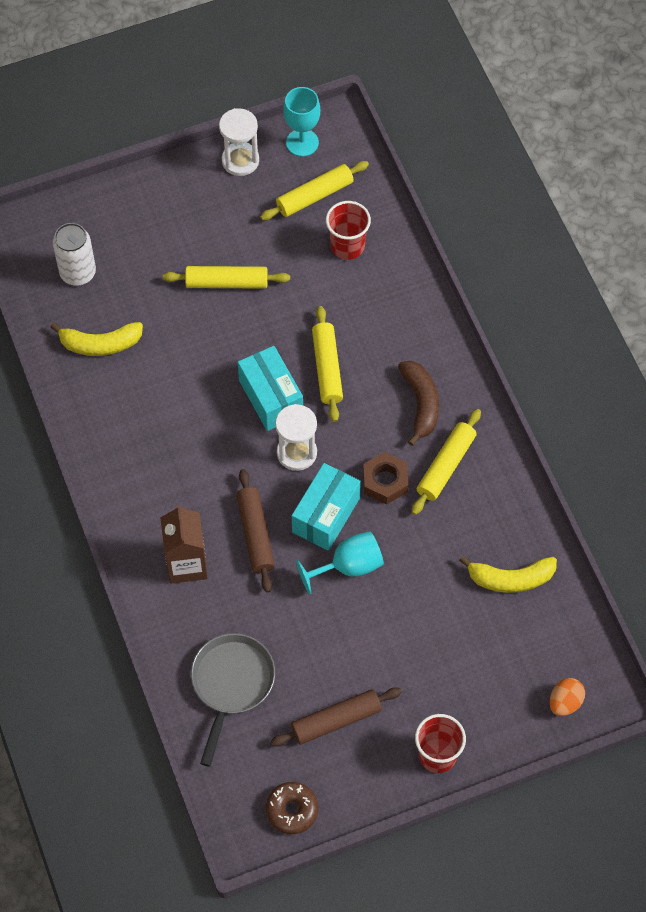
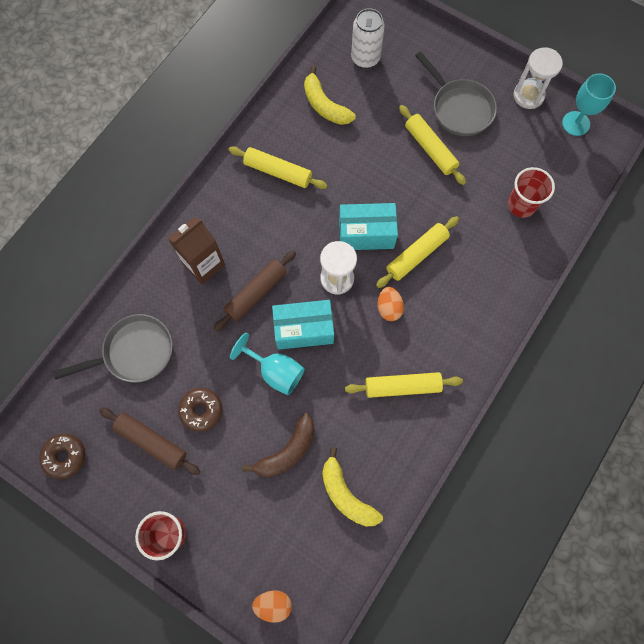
camera: 55 degrees right, 10 degrees up
turquoise box [238,346,303,431] -> turquoise box turned 60 degrees clockwise [339,203,398,250]
yellow rolling pin [260,161,369,220] -> yellow rolling pin moved to [228,146,327,189]
brown nut [363,452,408,504] -> none
brown banana [398,361,439,446] -> brown banana moved to [242,413,315,477]
none -> brown donut [178,388,222,432]
none -> orange egg [378,287,404,321]
none -> grey pan [415,51,497,136]

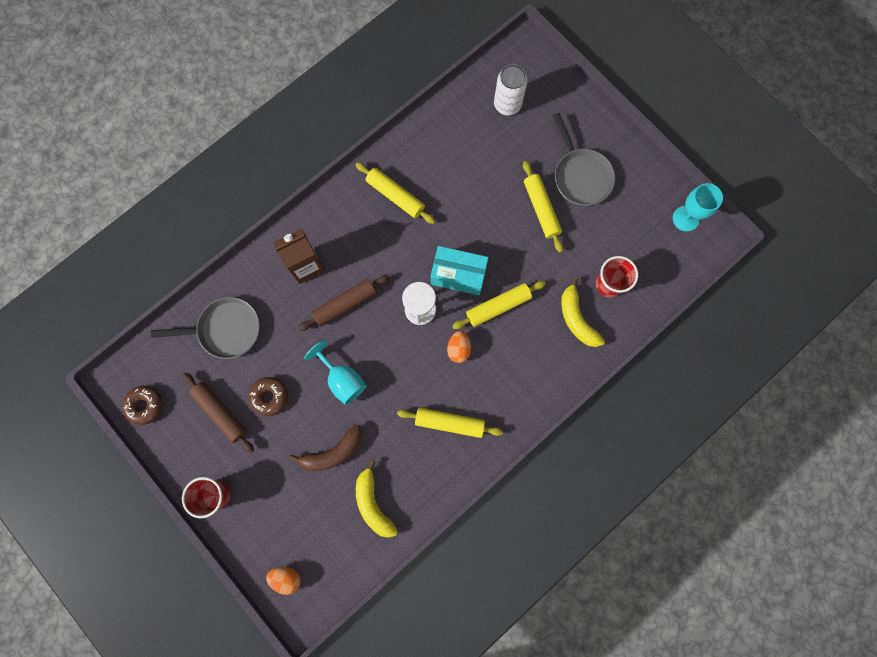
camera: 15 degrees right, 5 degrees up
turquoise box [272,300,334,350] -> none
yellow banana [304,66,356,125] -> yellow banana moved to [561,277,605,347]
white hourglass [513,47,563,109] -> none

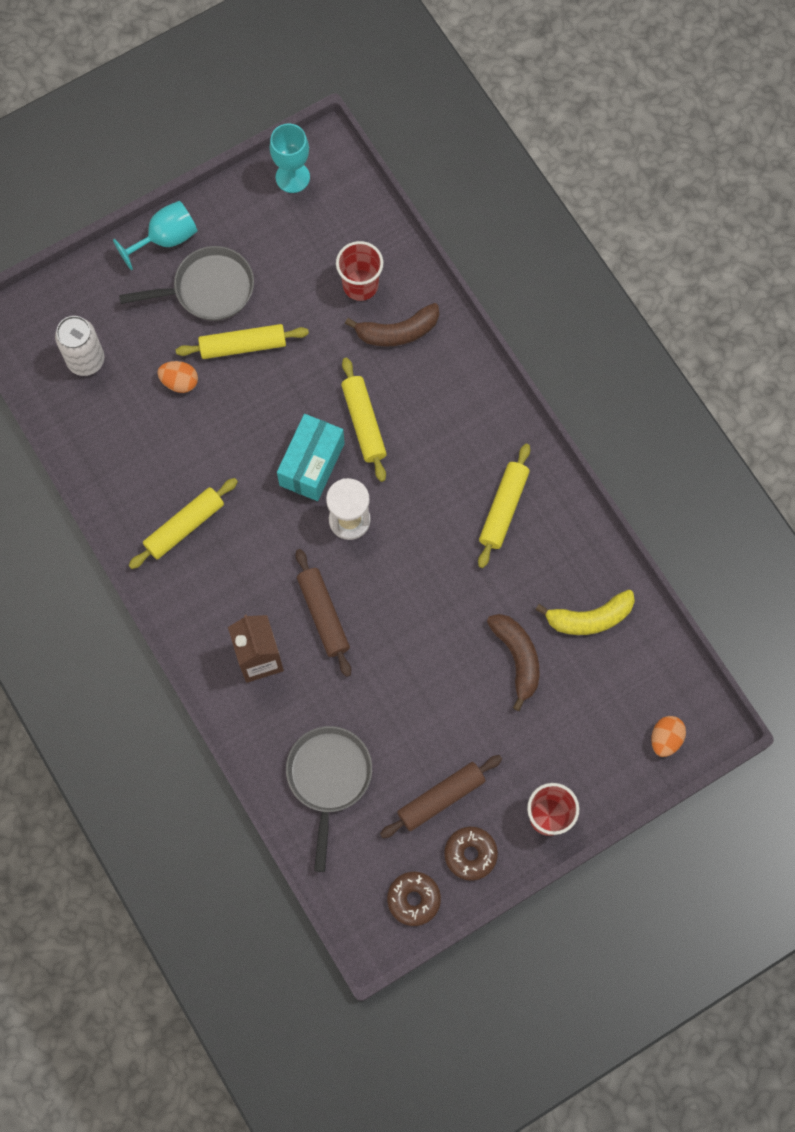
camera: 80 degrees left, 5 degrees down
brown donut [248,377,288,416] -> brown donut moved to [444,827,498,881]
turquoise goblet [304,340,367,405] -> turquoise goblet moved to [113,201,197,270]
orange egg [447,331,471,363] -> orange egg moved to [157,361,198,393]
yellow banana [561,277,605,347] -> brown banana [345,303,439,347]

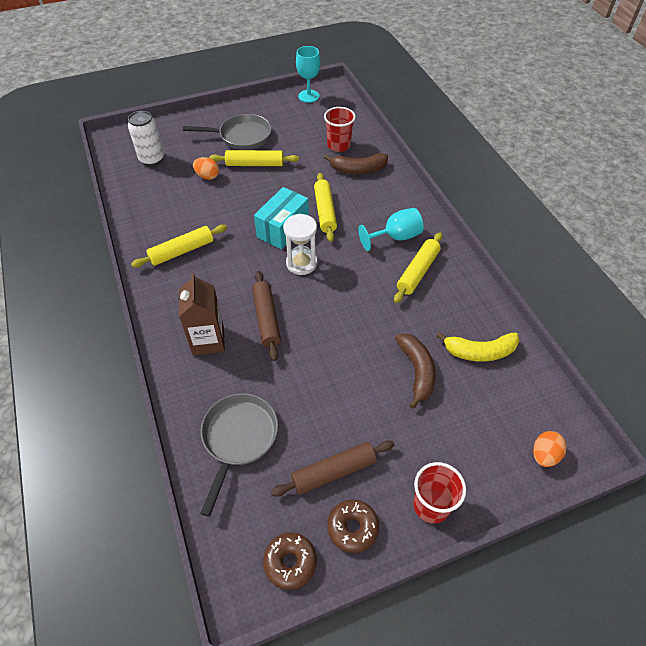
camera: 10 degrees right, 20 degrees down
turquoise goblet [113,201,197,270] -> turquoise goblet moved to [358,208,424,251]

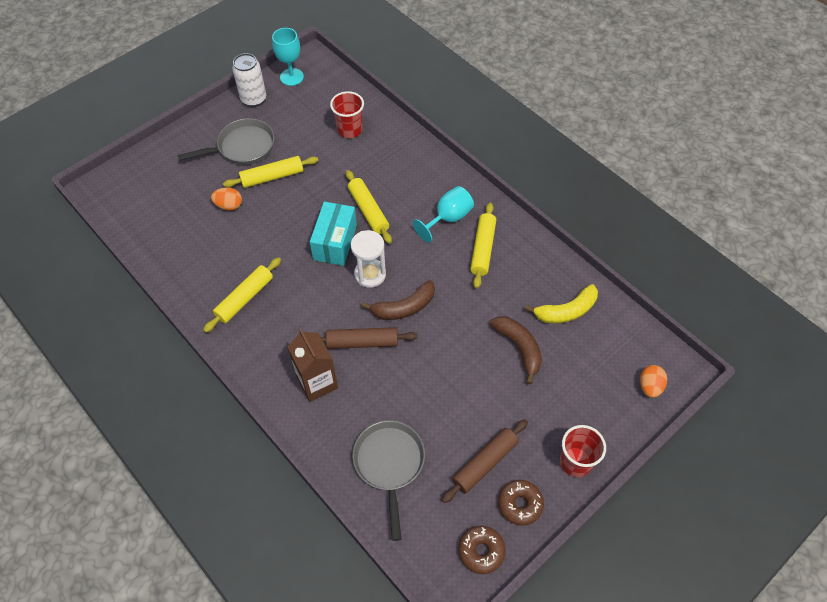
camera: 20 degrees left, 5 degrees up
white can [128,111,164,166] -> white can moved to [232,53,266,107]
brown rolling pin [252,271,281,361] -> brown rolling pin turned 60 degrees counterclockwise [321,327,417,349]
brown banana [324,153,388,174] -> brown banana moved to [361,280,435,320]

